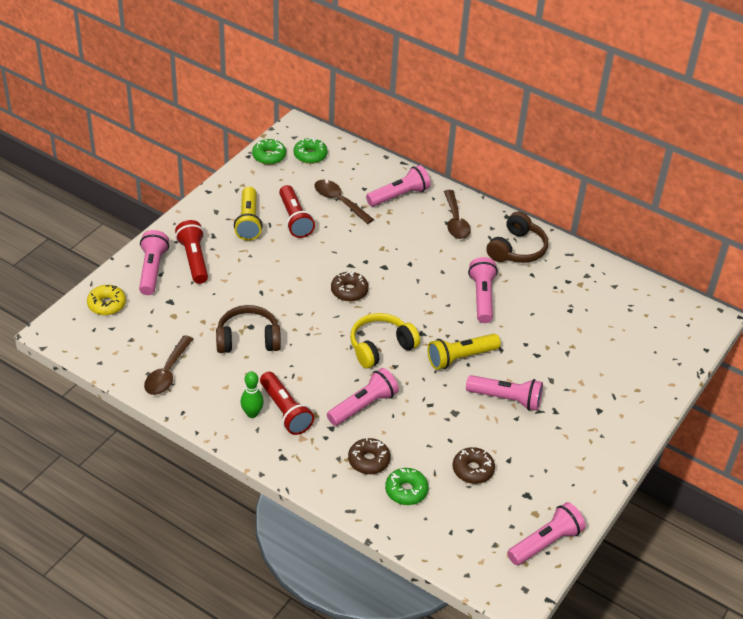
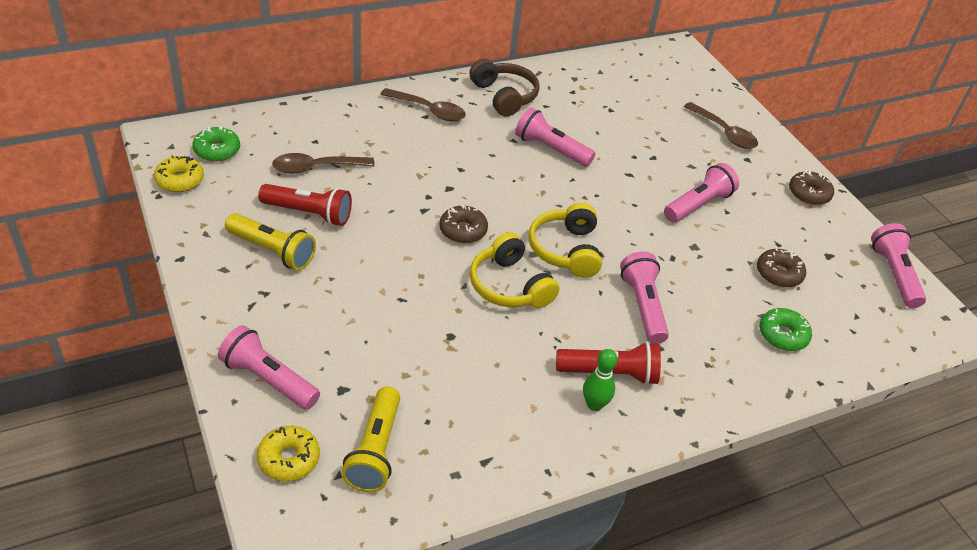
camera: 60 degrees left, 0 degrees up
brown spoon [144,335,193,395] -> brown spoon moved to [684,102,758,149]
red flashlight [175,220,208,284] -> none
brown headphones [216,305,281,353] -> none
green donut [252,139,286,165] -> yellow donut [154,155,204,192]
brown donut [348,438,391,474] -> brown donut moved to [789,170,834,205]
pink flashlight [366,165,431,207] -> none
yellow flashlight [428,334,501,370] -> yellow flashlight moved to [342,386,400,492]
none -> yellow headphones [470,232,559,308]

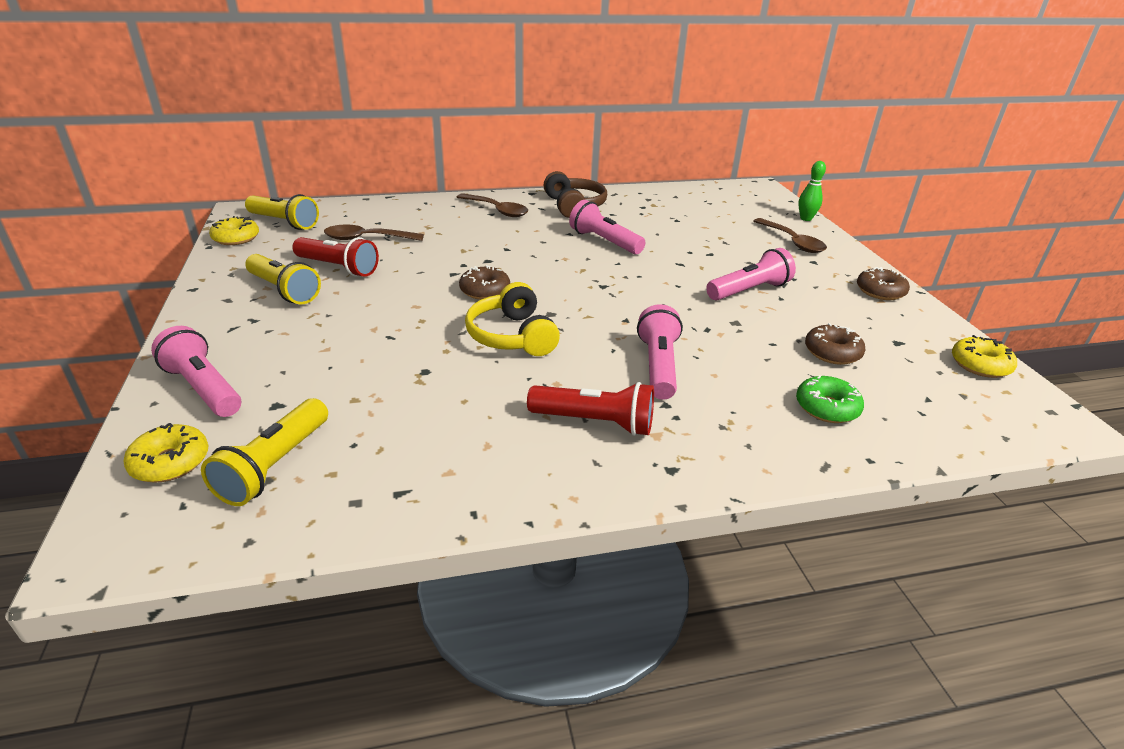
camera: 15 degrees right, 10 degrees down
green donut [192,126,240,162] -> yellow flashlight [245,194,319,230]
yellow headphones [528,203,602,278] -> none
green bowling pin [583,349,617,411] -> green bowling pin moved to [798,161,826,221]
pink flashlight [871,223,926,308] -> yellow donut [952,335,1017,378]

